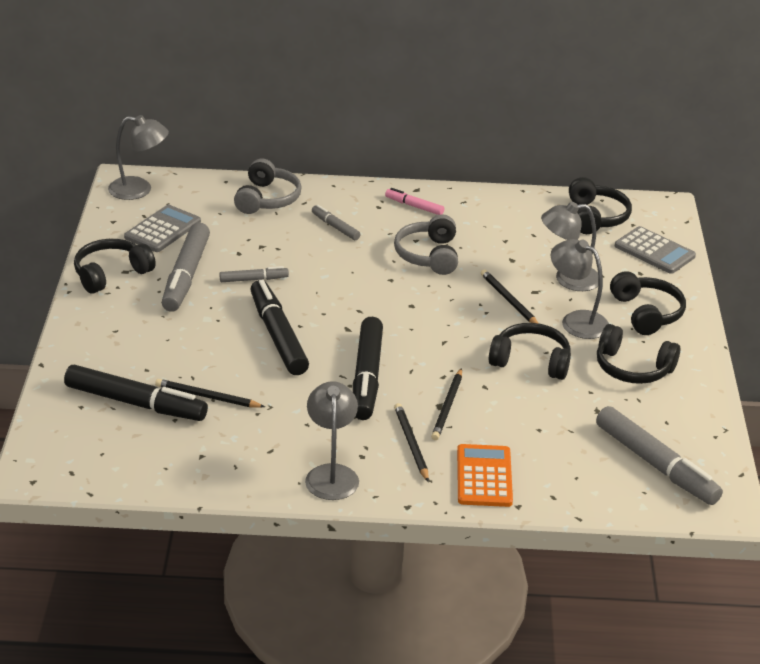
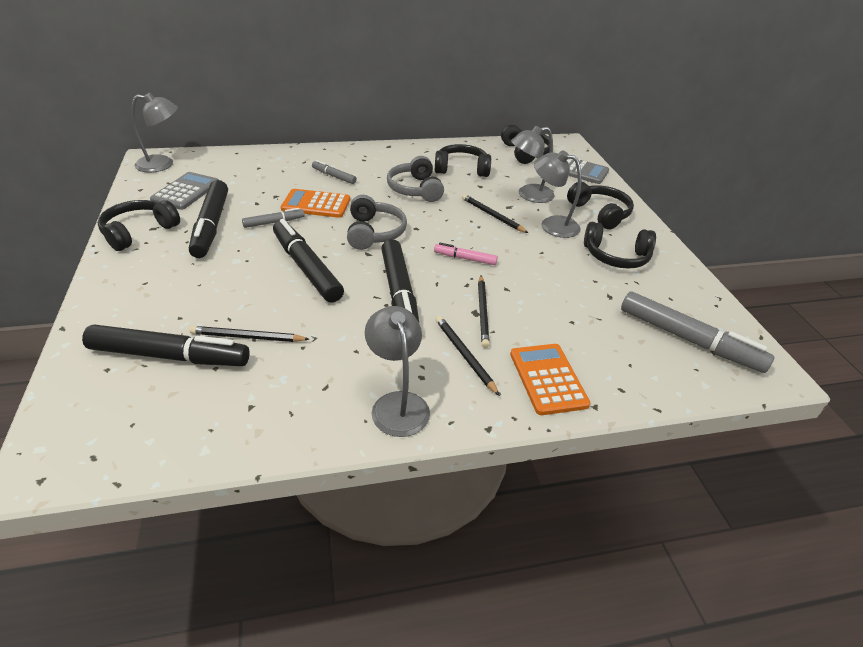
camera: 15 degrees left, 5 degrees up
grey marker [162,222,210,312] -> black marker [189,180,228,258]
grey headphones [234,159,302,214] -> grey headphones moved to [347,195,407,250]
pink marker [385,188,444,215] -> pink marker moved to [434,243,498,265]
black headphones [489,323,571,380] -> black headphones moved to [435,144,491,177]
none -> orange calculator [281,189,350,218]

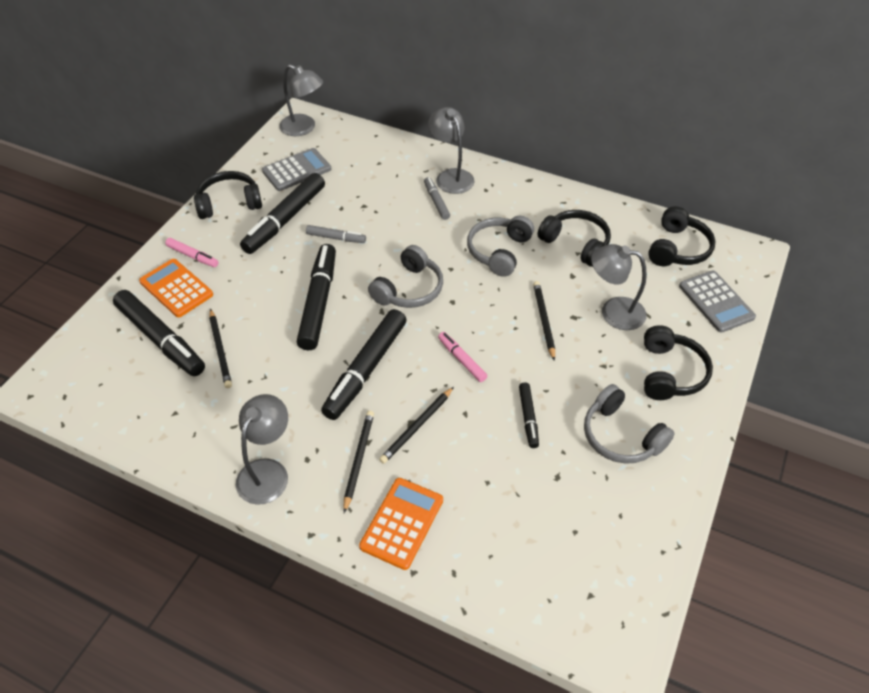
camera: 40 degrees right, 10 degrees up
black pencil [190,326,310,342] -> black pencil turned 150 degrees counterclockwise [209,309,232,388]
orange calculator [281,189,350,218] -> orange calculator moved to [139,259,213,317]
grey lamp [534,150,582,238] -> grey lamp moved to [428,107,475,194]
black headphones [584,222,656,269] -> grey headphones [584,384,674,464]
grey marker [621,291,774,373] -> none
none -> pink marker [165,238,219,267]
none -> black marker [519,382,539,448]

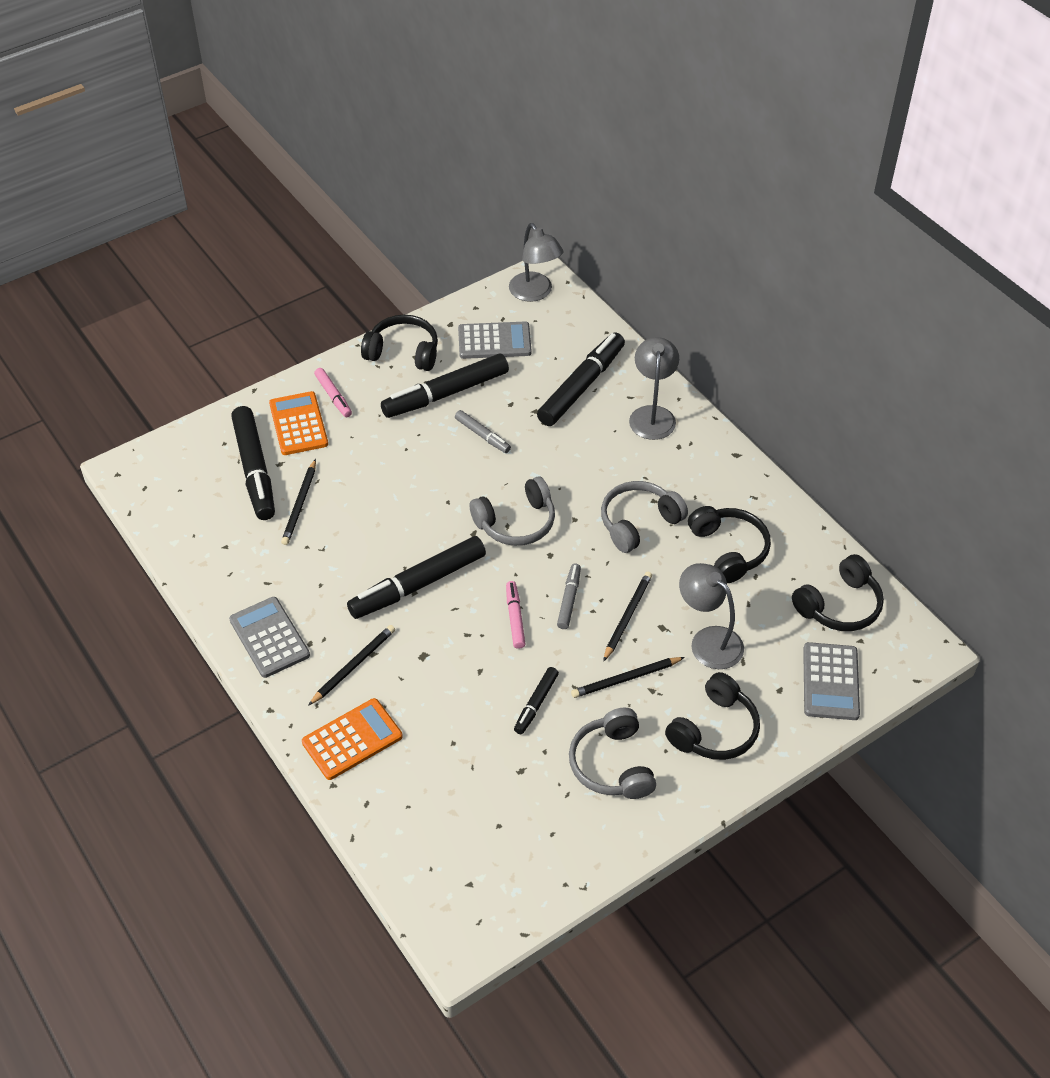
camera: 30 degrees right, 0 degrees up
grey lamp [236,394,288,505] -> grey calculator [229,597,310,678]
black marker [297,244,336,350] -> black marker moved to [537,332,625,426]
black pencil [379,387,454,464] -> black pencil moved to [571,657,685,698]
grey marker [424,177,450,220] -> grey marker moved to [557,563,581,629]

